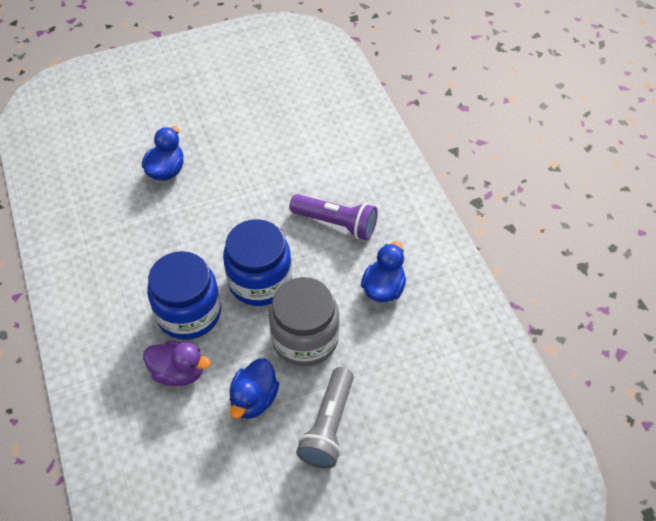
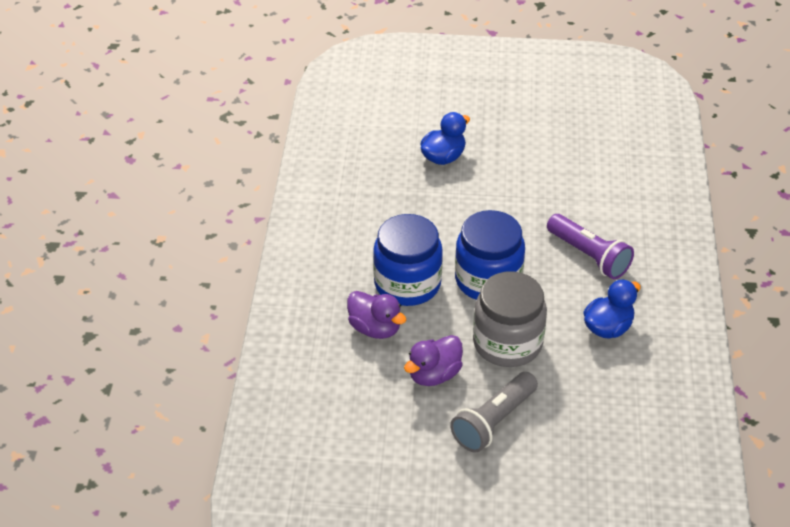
camera: 25 degrees right, 10 degrees down
blue duck [229,358,279,419] -> purple duck [404,335,463,386]

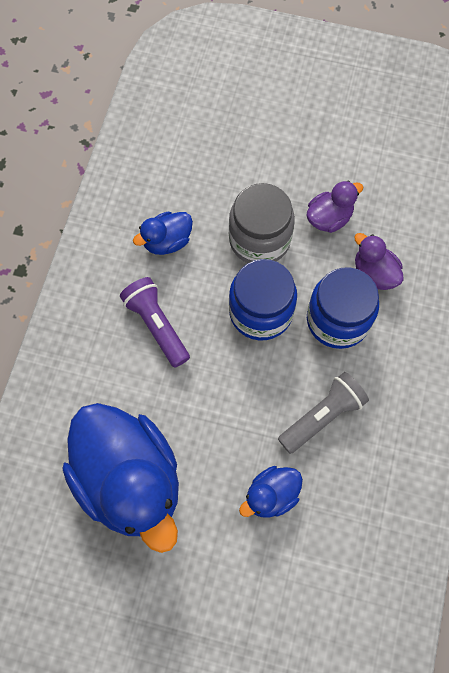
camera: 170 degrees left, 25 degrees up
grey flashlight [450,372,538,453] -> grey flashlight moved to [278,372,369,454]
none -> blue duck [62,403,179,553]

